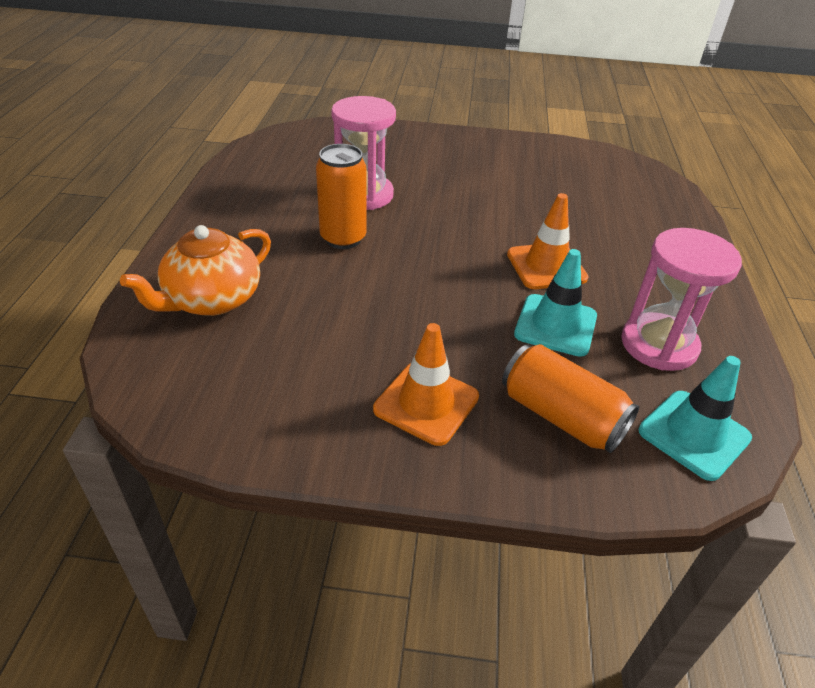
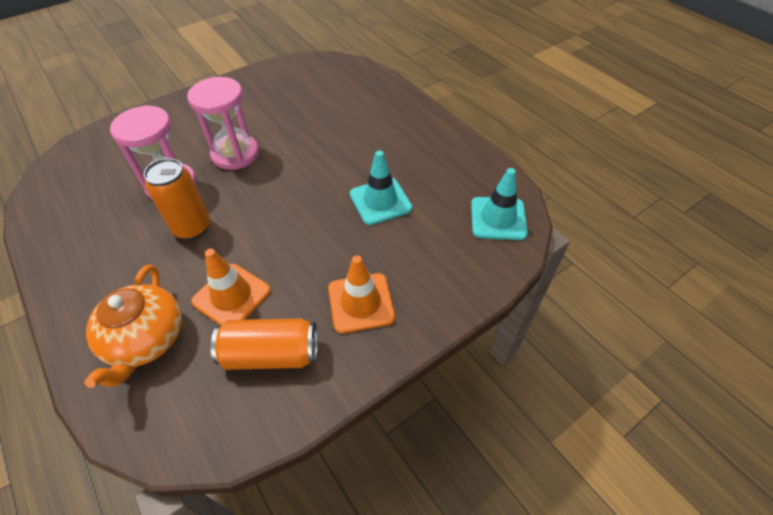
camera: 40 degrees left, 10 degrees up
orange can [502,344,639,453] -> orange can moved to [211,318,318,370]
orange traffic cone [507,193,589,289] -> orange traffic cone moved to [191,249,271,325]
pink hourglass [621,228,742,371] -> pink hourglass moved to [187,77,259,170]

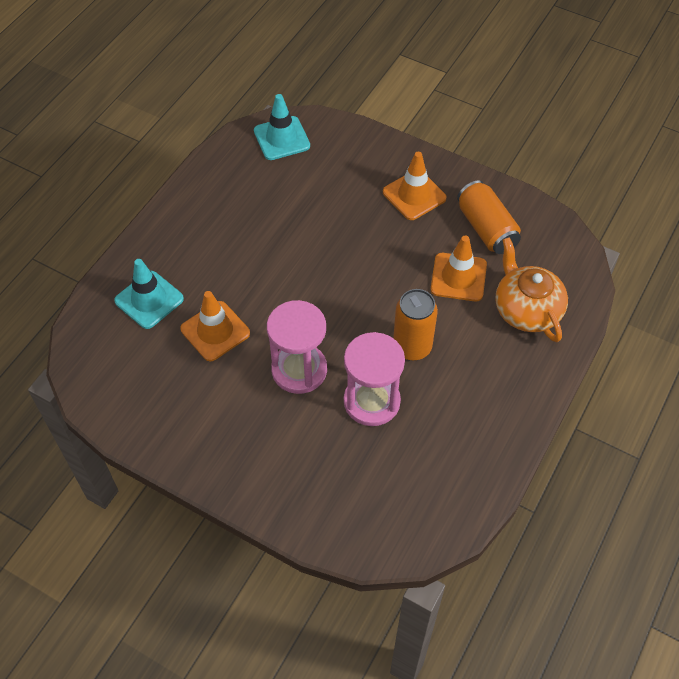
camera: 115 degrees left, 5 degrees up
orange teapot [85,264,182,388] -> orange teapot turned 90 degrees counterclockwise [495,237,568,342]
turquoise traffic cone [350,151,412,225] -> turquoise traffic cone moved to [114,259,184,329]
none -> orange traffic cone [180,291,250,361]

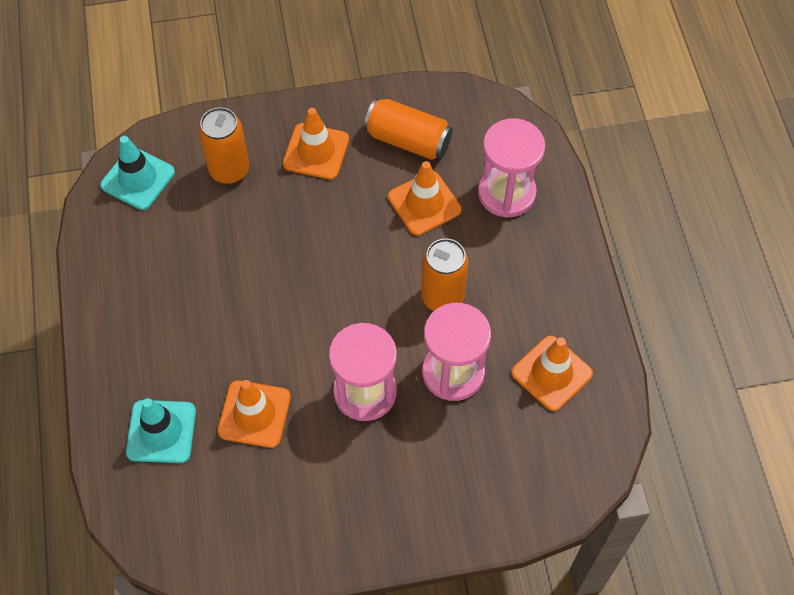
camera: 40 degrees left, 5 degrees up
orange teapot [495,237,568,342] -> pink hourglass [478,118,545,218]
none -> orange can [199,107,249,184]
none -> orange traffic cone [512,335,593,411]

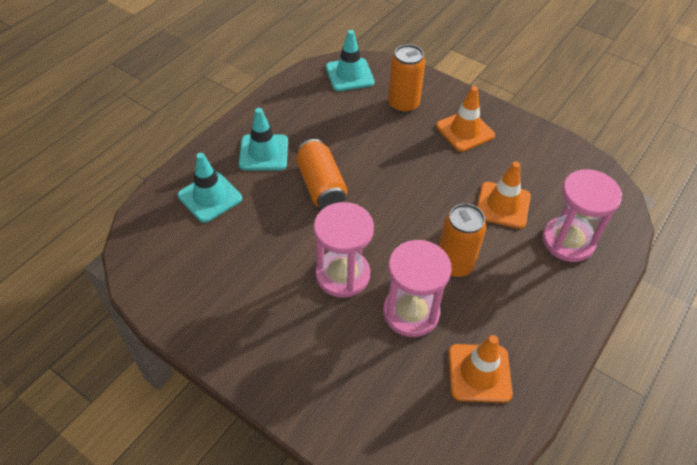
camera: 45 degrees right, 10 degrees down
orange traffic cone [218,380,291,448] -> none
orange can [364,98,453,160] -> orange can moved to [296,139,347,209]
none -> turquoise traffic cone [239,108,288,170]

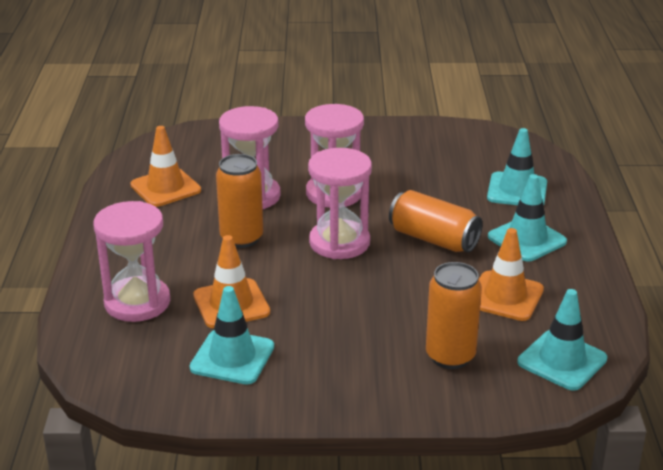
camera: 145 degrees right, 20 degrees down
orange traffic cone [436,86,495,152] -> orange traffic cone moved to [479,228,544,321]
none -> turquoise traffic cone [190,286,274,384]
none -> pink hourglass [308,148,372,259]

